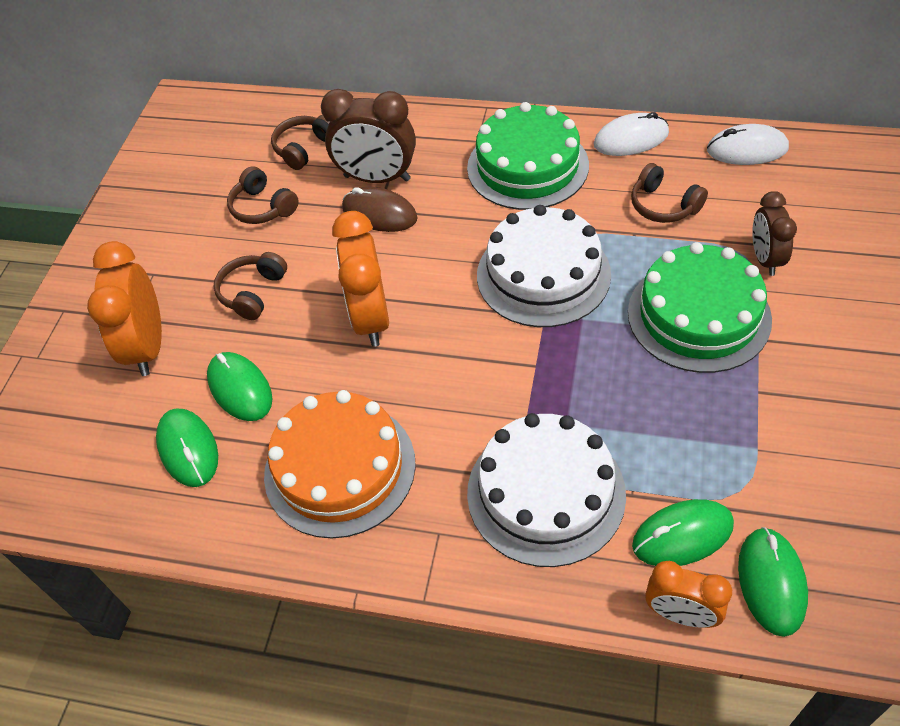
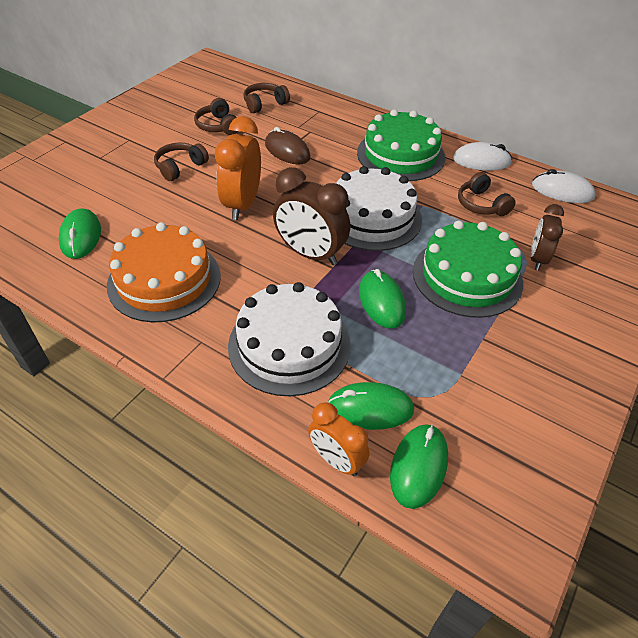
camera: 15 degrees right, 5 degrees down
orange clock [87,241,162,376] -> none
green mouse [207,352,272,421] -> green mouse moved to [359,269,406,328]
brown clock [321,89,416,183] -> brown clock moved to [273,167,350,265]

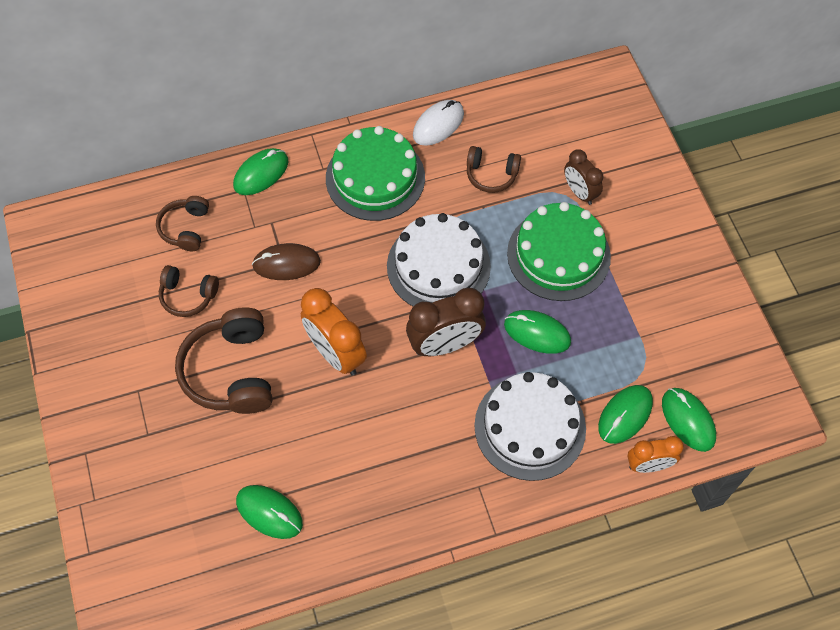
camera: 50 degrees left, 15 degrees up
orange cake [107,222,221,322] -> none
brown headphones [154,143,209,181] -> brown headphones [175,307,272,414], size x1.76
white mouse [532,169,596,203] -> none
none -> green mouse [233,148,288,195]

